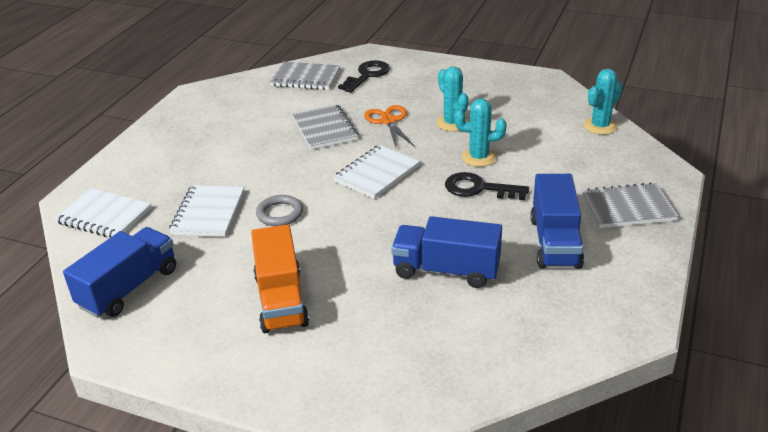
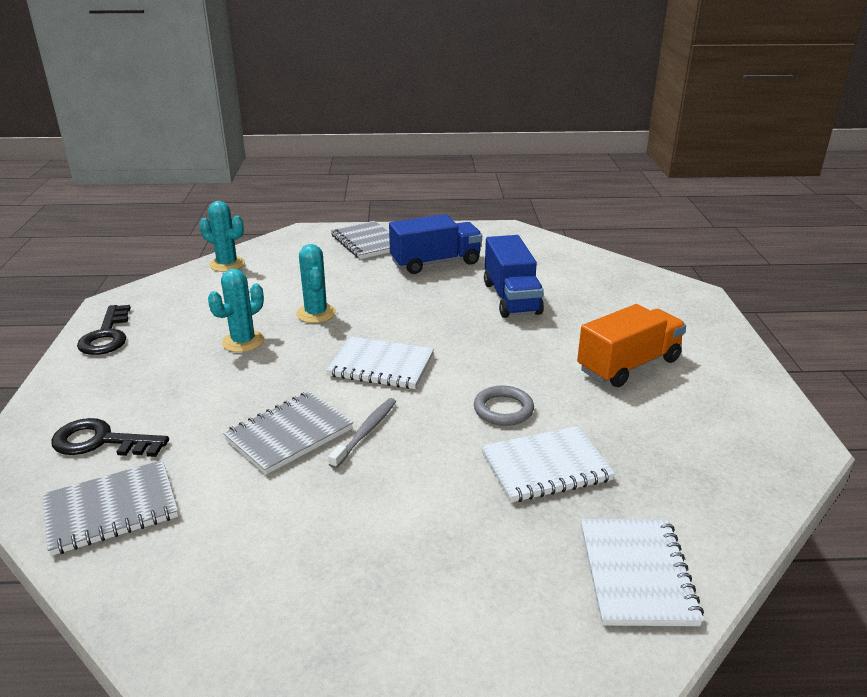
camera: 115 degrees left, 5 degrees down
blue truck [63,227,176,318] -> none
grey notebook [270,62,340,90] -> grey notebook turned 75 degrees clockwise [43,460,178,556]
orange scissors [364,105,414,147] -> none
black key [445,172,529,200] -> black key moved to [77,305,131,355]
none -> grey toothbrush [328,398,396,469]

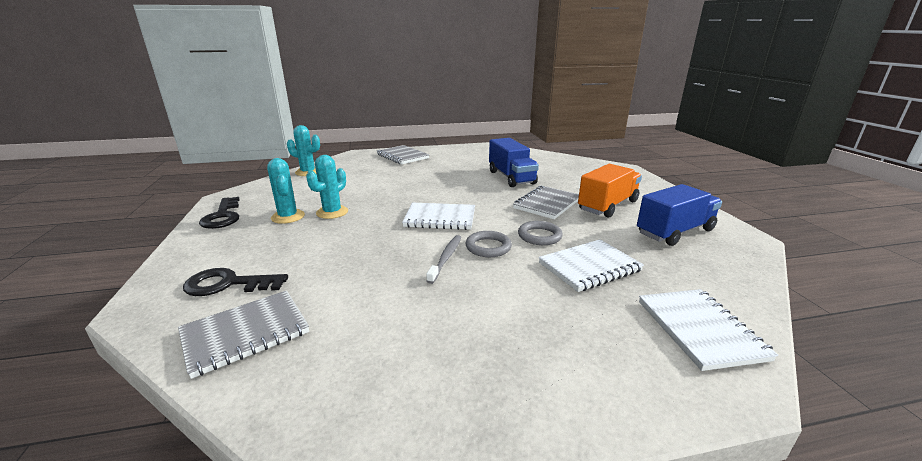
camera: 10 degrees left, 5 degrees down
grey notebook [223,391,353,475] -> grey notebook moved to [513,186,579,219]
turquoise cactus [296,244,336,323] -> turquoise cactus moved to [267,158,305,224]
blue truck [389,214,482,274] -> blue truck moved to [637,184,722,246]
none -> grey ring [466,231,512,257]

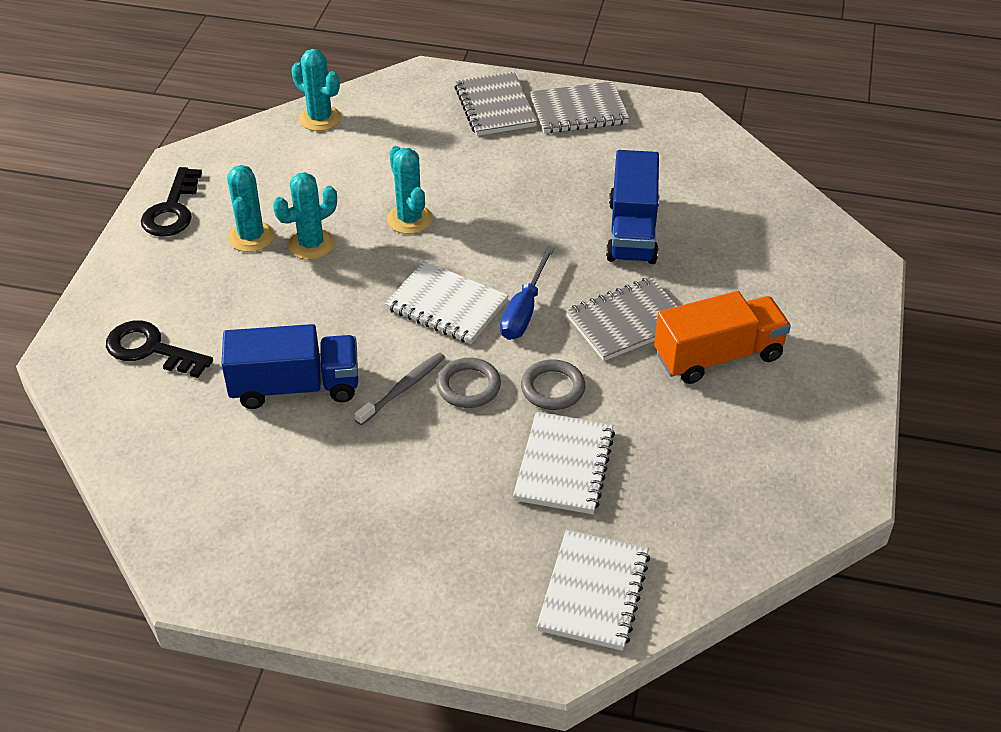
camera: 25 degrees right, 20 degrees up
grey notebook [178,290,309,379] -> grey notebook moved to [530,81,629,133]
white notebook [539,239,644,292] -> white notebook turned 75 degrees counterclockwise [513,412,615,514]
blue truck [637,184,722,246] -> blue truck moved to [222,324,358,409]
none -> turquoise cactus [387,146,433,234]
none -> blue screwdriver [500,246,555,340]

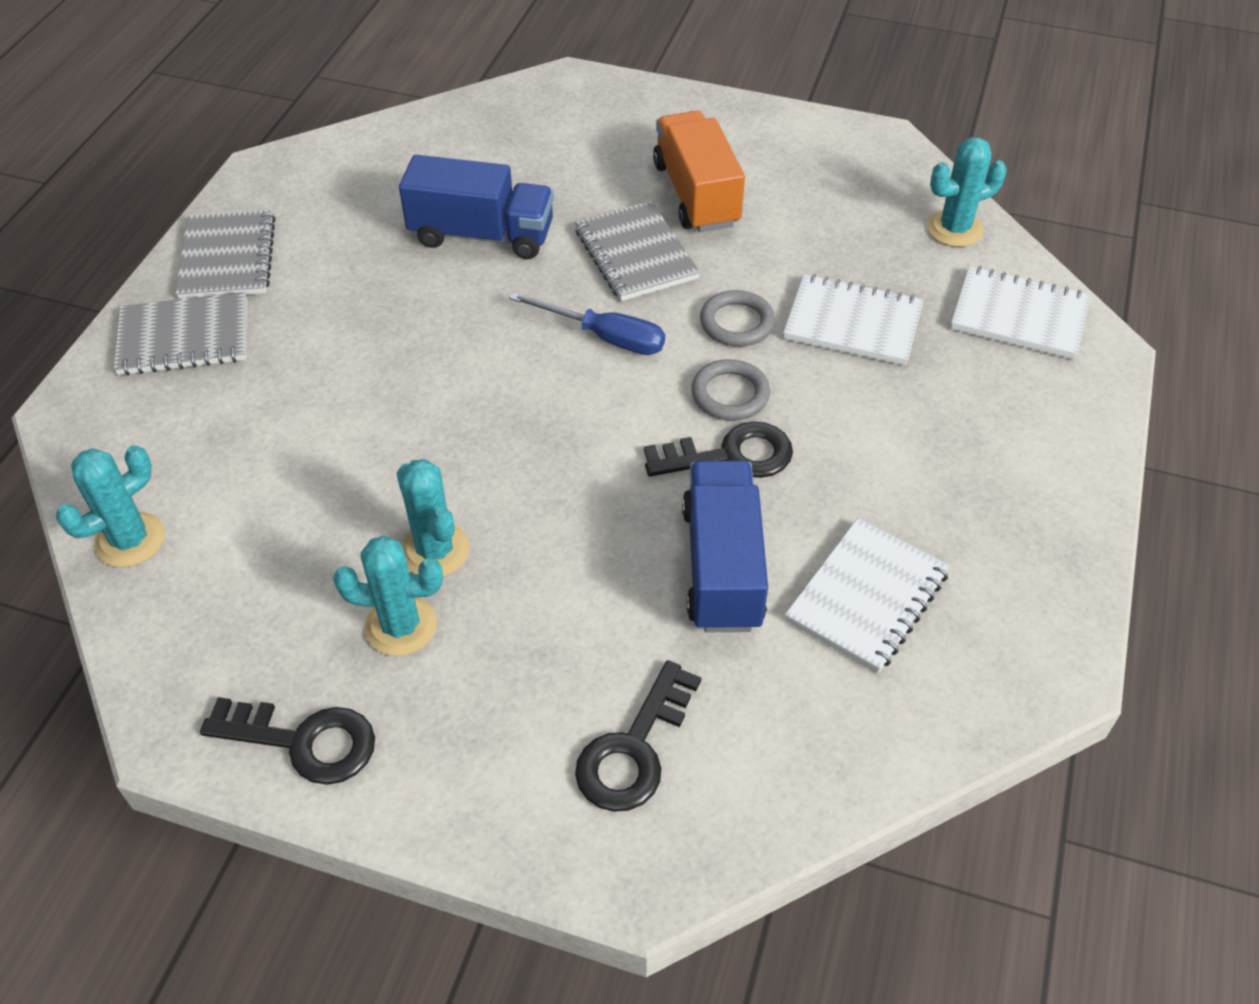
camera: 85 degrees left, 5 degrees up
grey toothbrush [355,352,445,425] -> black key [644,422,793,478]
white notebook [385,261,509,344] -> white notebook moved to [785,517,950,673]
turquoise cactus [387,146,433,234] -> turquoise cactus moved to [927,137,1007,247]

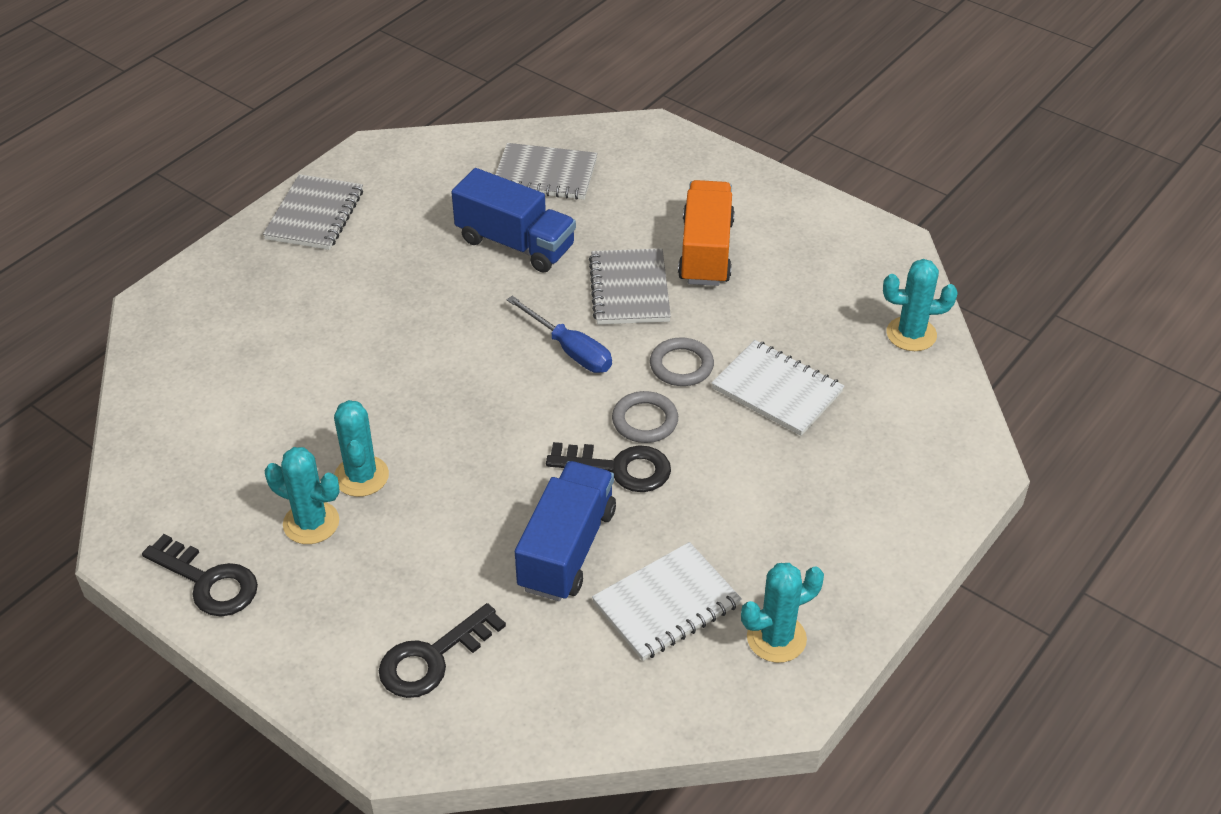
camera: 20 degrees right, 5 degrees down
turquoise cactus [56,445,165,568] -> turquoise cactus moved to [741,563,824,663]
grey notebook [114,292,247,376] -> grey notebook moved to [495,143,597,200]
white notebook [950,266,1091,359] -> none

